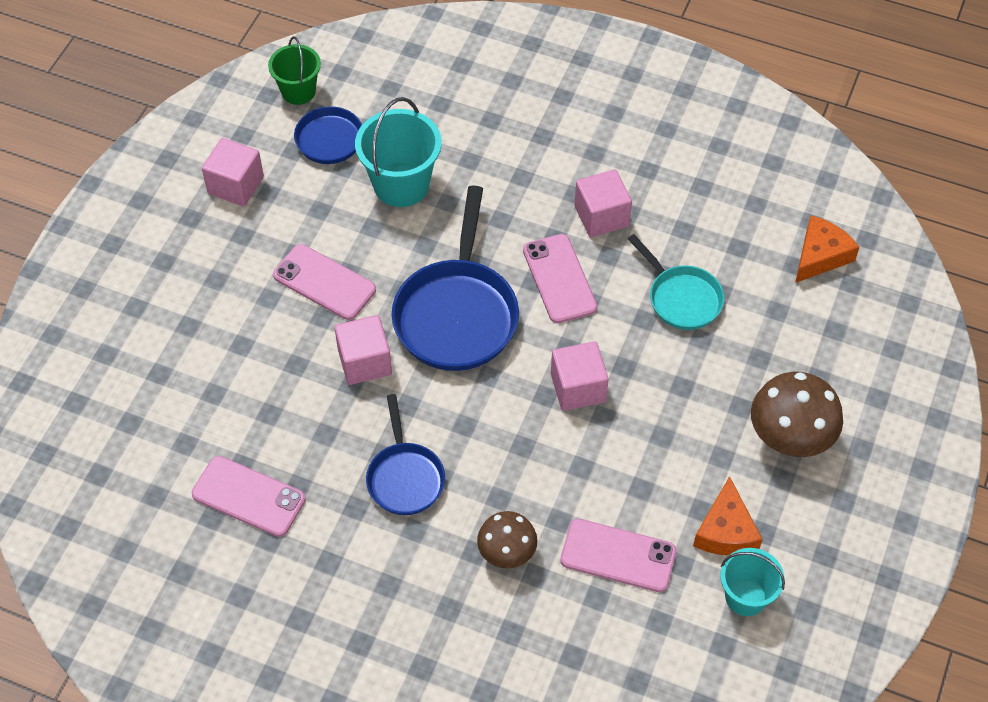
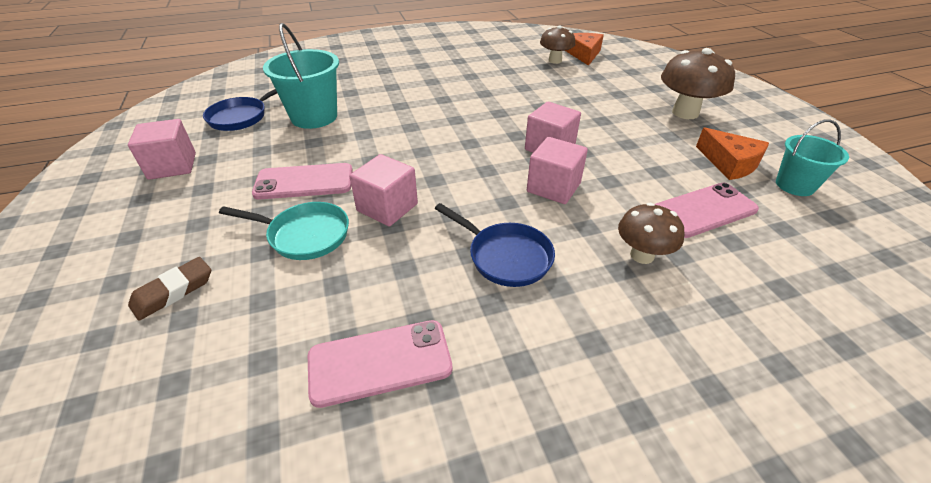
camera: 40 degrees left, 15 degrees down
green bucket [268,36,321,105] -> none
blue pan [392,185,519,371] -> none
pink phone [523,234,597,323] -> none
pink cube [574,169,632,237] -> pink cube moved to [527,137,588,204]
turquoise pan [628,234,724,330] -> turquoise pan moved to [219,202,349,260]
none -> brown eraser [128,257,211,320]
none -> brown mushroom [540,26,575,64]

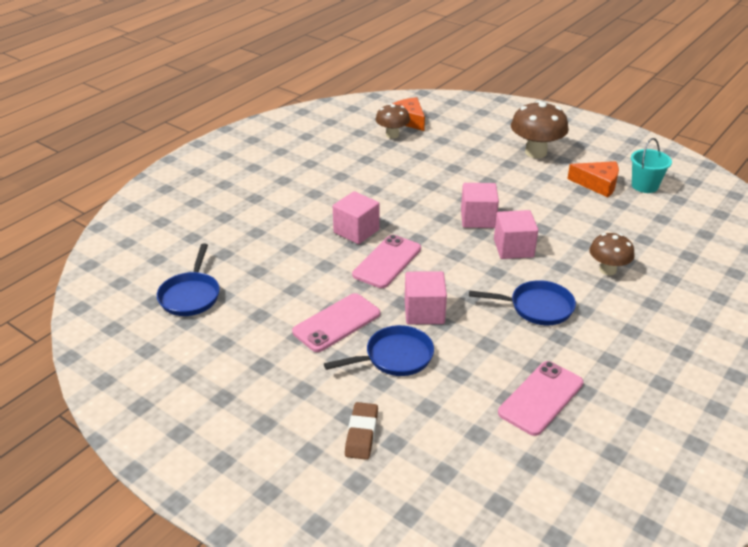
camera: 35 degrees left, 5 degrees down
pink cube [128,119,196,180] -> pink cube moved to [333,191,380,244]
turquoise pan [219,202,349,260] -> blue pan [324,325,434,376]
turquoise bucket [263,23,339,129] -> none
pink phone [654,183,759,238] -> pink phone moved to [352,235,421,288]

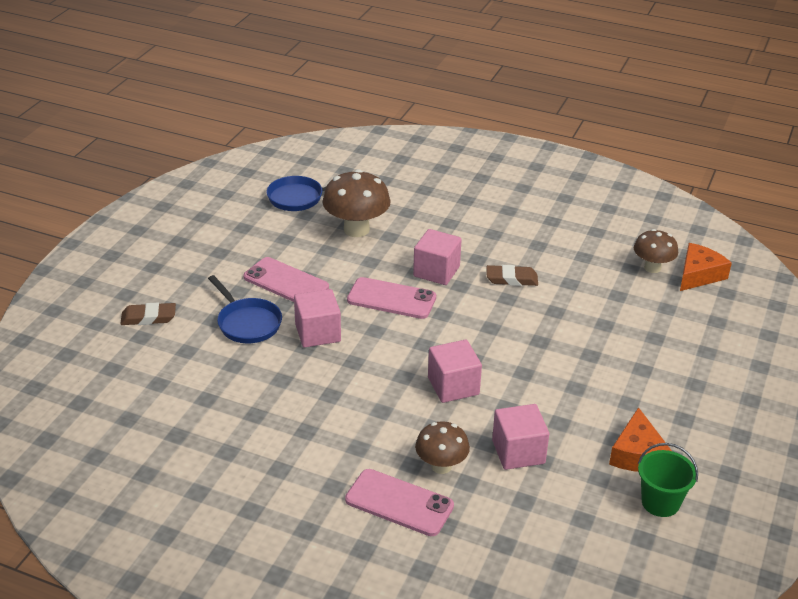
camera: 75 degrees right, 0 degrees up
pink cube [461,183,499,228] -> pink cube moved to [492,404,549,470]
blue pan [469,280,576,325] -> none
pink phone [498,361,584,436] -> pink phone moved to [345,469,454,536]
brown mushroom [511,101,569,158] -> brown mushroom moved to [322,169,390,237]
turquoise bucket [631,138,672,193] -> green bucket [638,443,698,517]
none -> brown eraser [486,265,538,286]

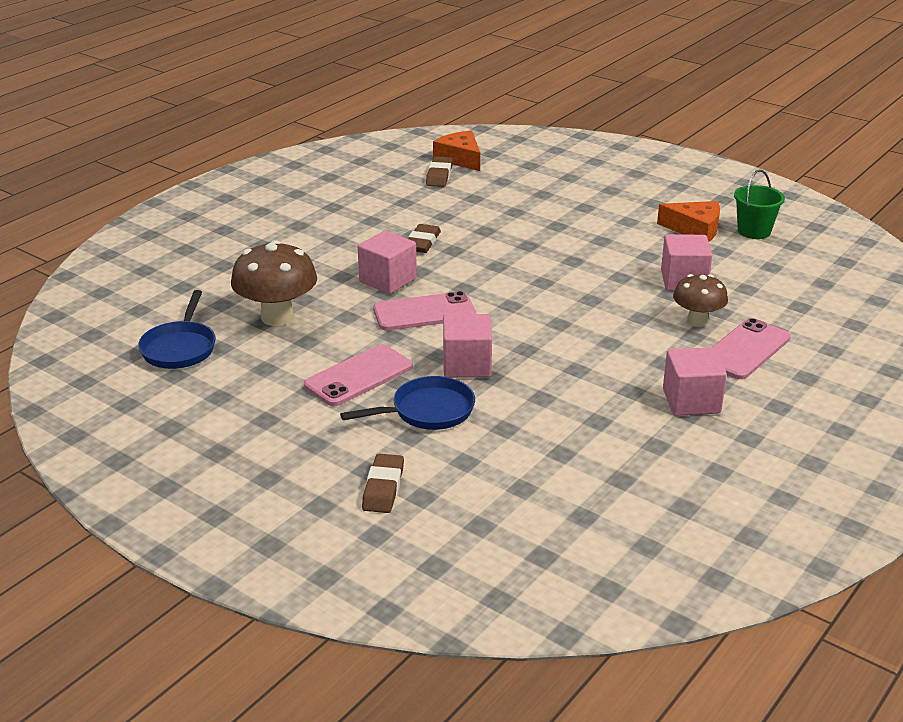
camera: 75 degrees left, 5 degrees down
pink phone [347,277,436,319] -> pink phone turned 45 degrees clockwise [373,291,476,331]
pink cube [428,340,482,403] -> pink cube moved to [663,347,727,416]
brown mushroom [634,229,678,273] -> brown eraser [426,156,453,187]

